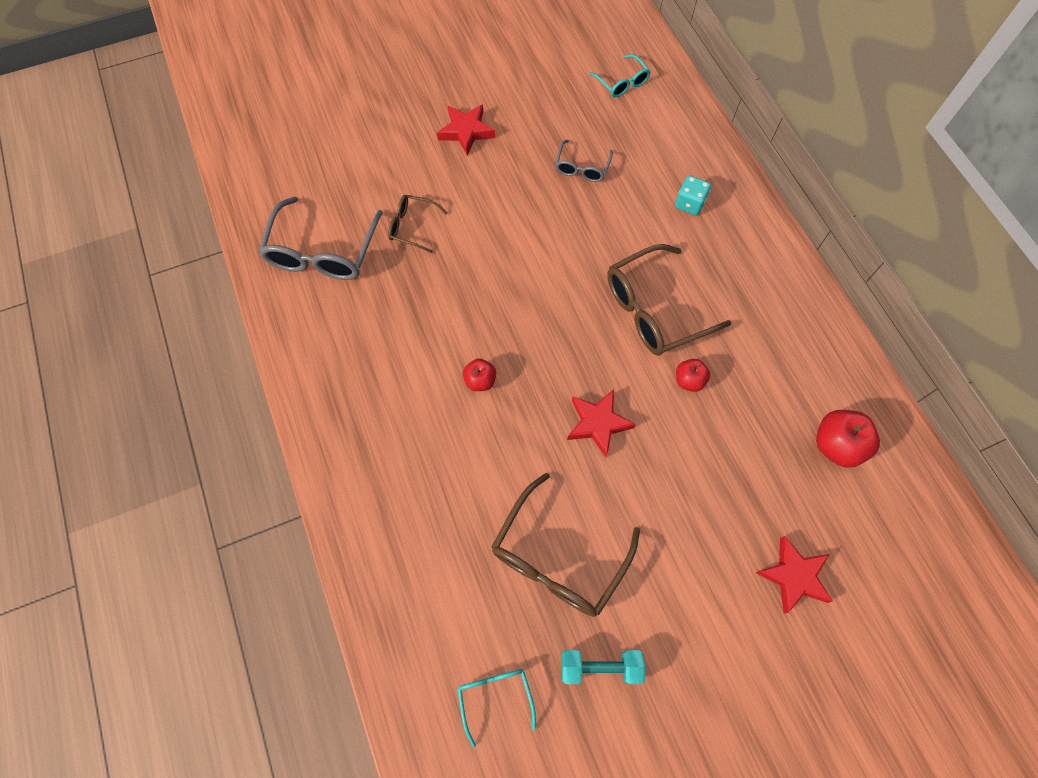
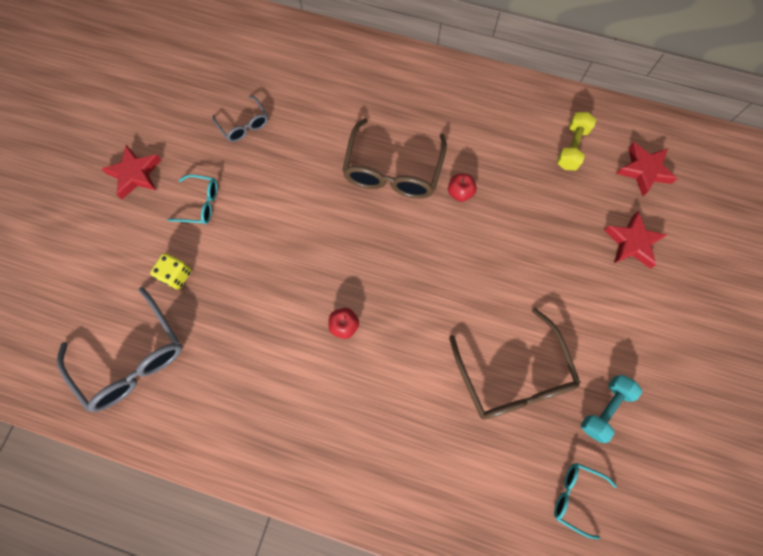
camera: 50 degrees left, 5 degrees up
brown glasses [388,195,448,253] -> yellow dice [150,253,192,290]
red star [567,389,636,457] -> red star moved to [616,142,678,196]
turquoise glasses [589,54,651,97] -> turquoise glasses moved to [168,175,218,224]
turquoise dice [675,175,711,215] -> none
red apple [816,410,880,468] -> yellow dumbbell [557,112,596,170]

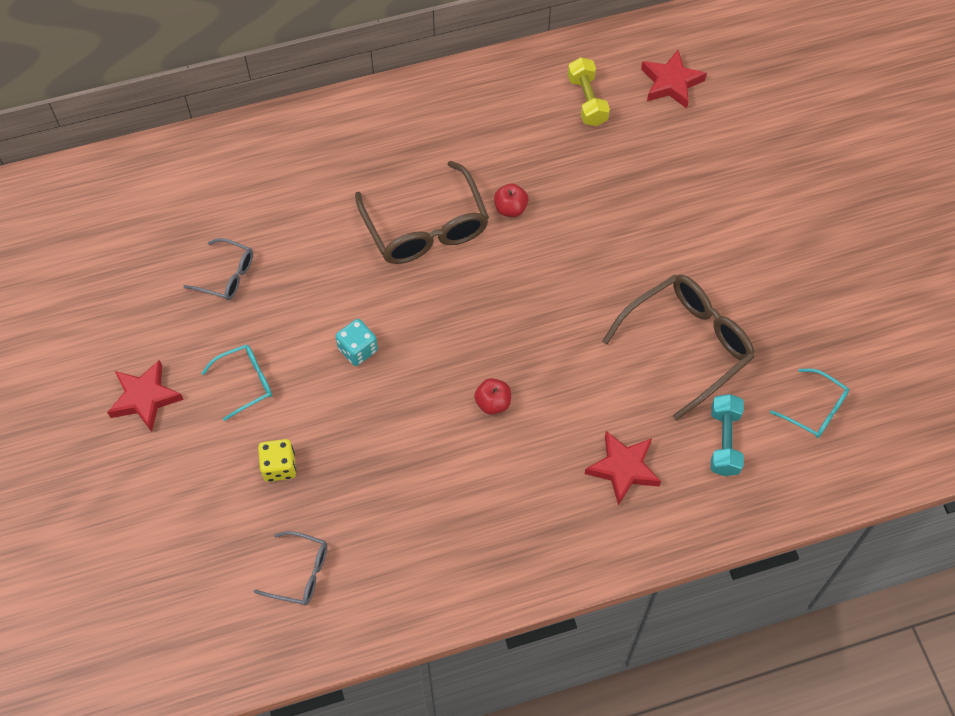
camera: 35 degrees left, 10 degrees down
grey glasses [57,287,182,412] -> grey glasses [254,531,327,605], size x0.53
brown glasses [449,308,581,420] -> brown glasses turned 75 degrees counterclockwise [602,275,755,421]
turquoise glasses [554,463,617,539] -> turquoise glasses turned 135 degrees counterclockwise [770,368,849,438]
turquoise dumbbell [581,375,642,443] -> turquoise dumbbell moved to [711,394,744,476]
red star [604,211,668,269] -> red star moved to [585,431,661,506]
none -> turquoise dice [336,319,378,366]

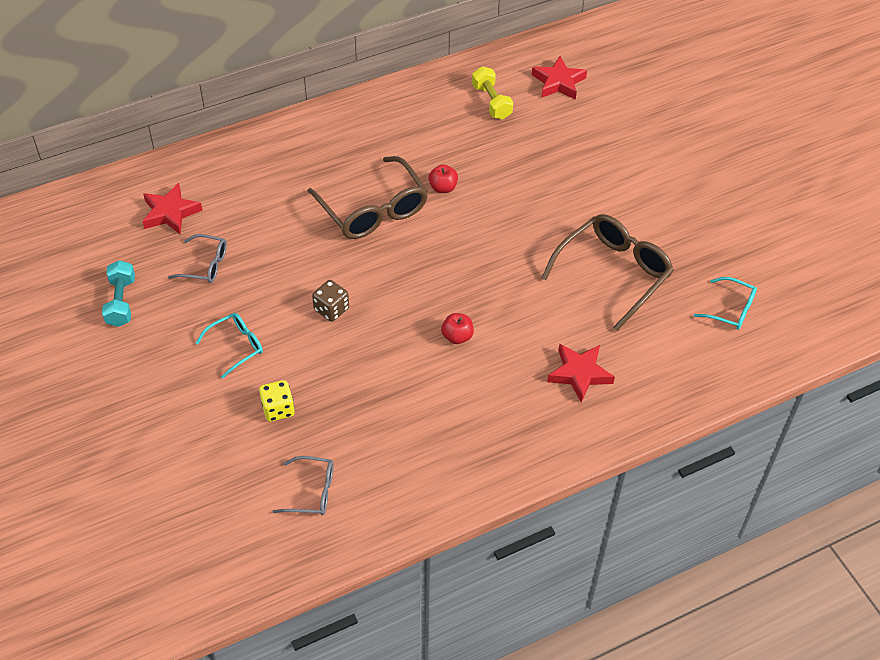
camera: 10 degrees left, 10 degrees down
red star [107,360,184,432] -> red star moved to [142,183,203,234]
turquoise dice [336,319,378,366] -> brown dice [312,280,349,322]
turquoise dumbbell [711,394,744,476] -> turquoise dumbbell moved to [102,260,135,327]

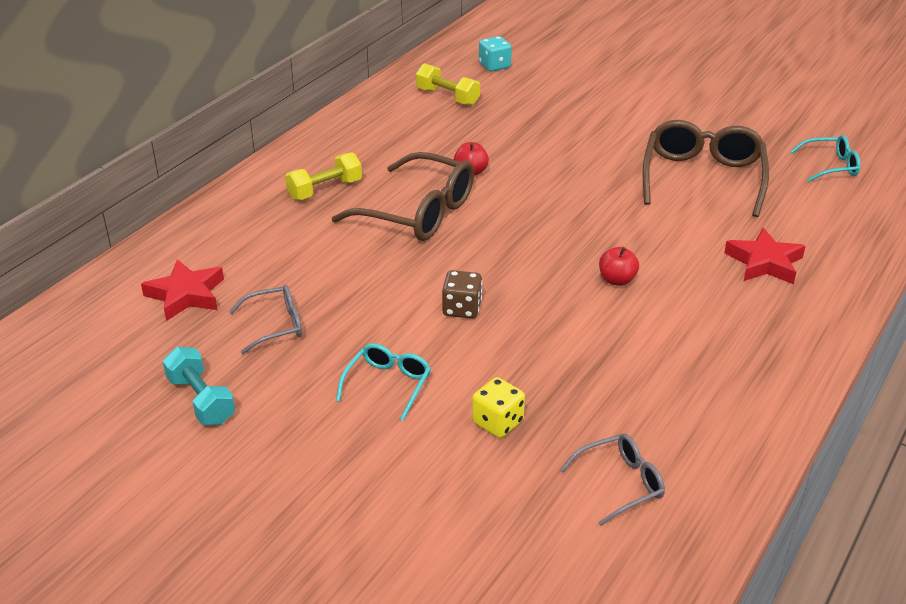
camera: 30 degrees left, 15 degrees down
red star [532,56,587,100] -> turquoise dice [479,36,512,72]
none -> yellow dumbbell [285,152,362,200]

